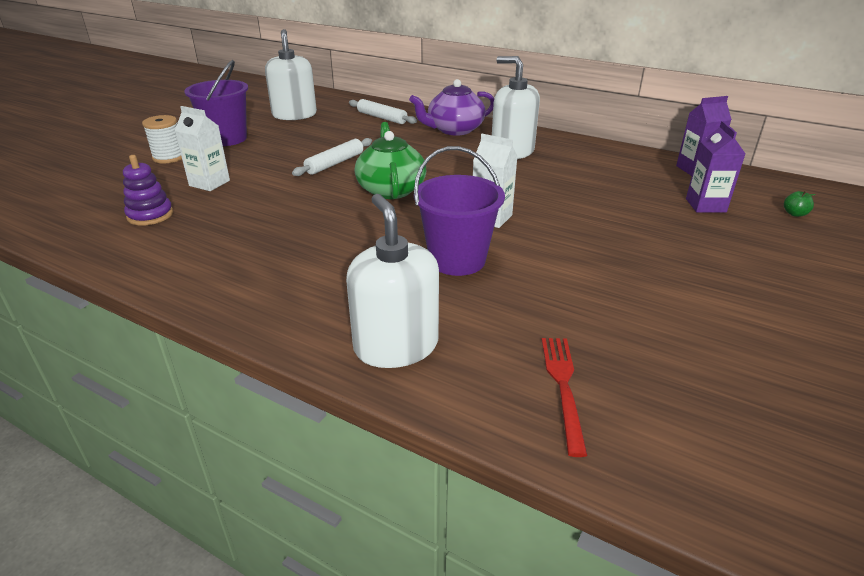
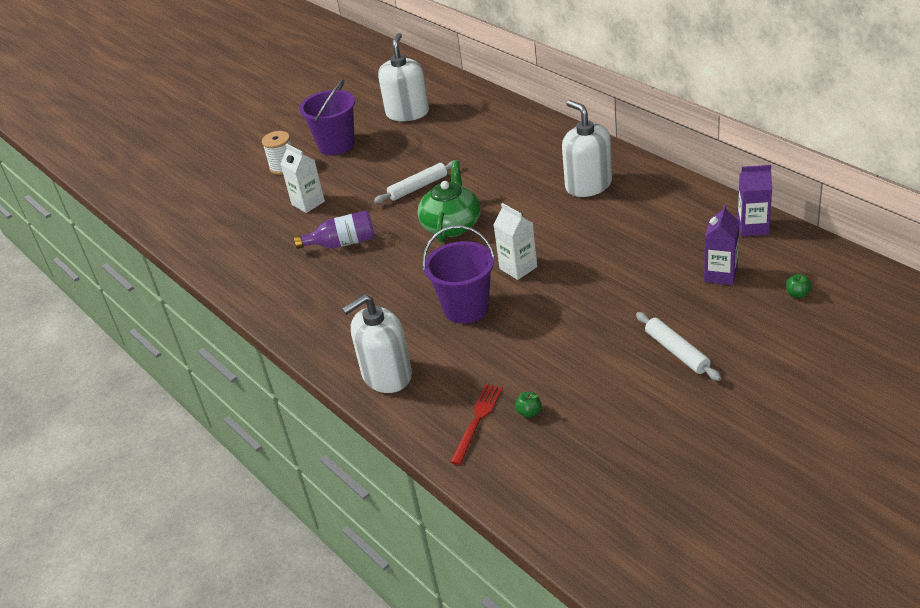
camera: 25 degrees right, 5 degrees up
purple stacking toy [123,155,173,226] -> none
white soap dispenser [346,194,439,368] -> white soap dispenser turned 120 degrees counterclockwise [342,294,412,393]
white rolling pin [349,99,417,124] -> white rolling pin moved to [636,312,721,381]
purple teapot [409,79,494,136] -> none
none -> purple bottle [294,211,375,249]
none -> green apple [515,392,542,418]

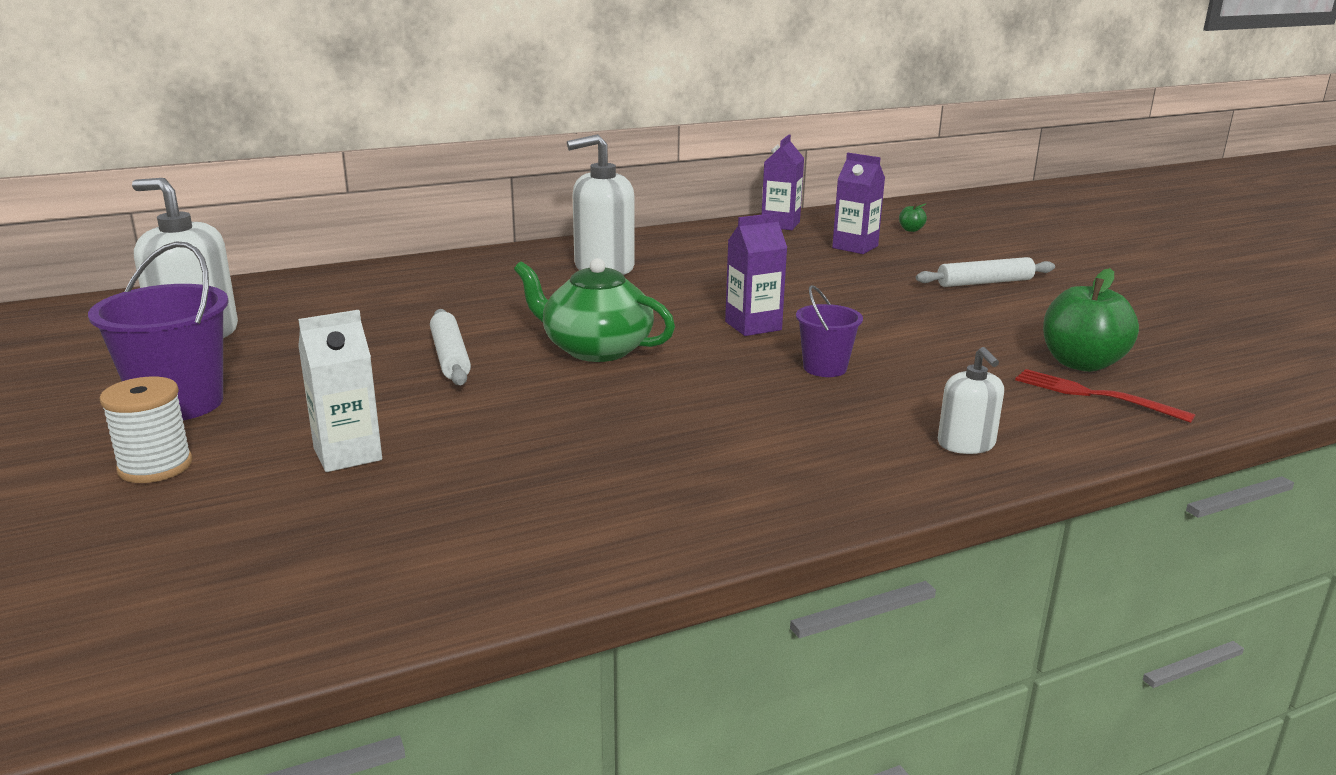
camera: 80 degrees left, 15 degrees down
purple bottle [294,211,375,249] -> none
white soap dispenser [342,294,412,393] -> white soap dispenser [938,347,1004,454], size x0.55
purple bucket [422,225,495,324] -> purple bucket [796,285,863,377], size x0.58
white carton [494,203,537,280] -> purple carton [725,213,787,336]
green apple [515,392,542,418] -> green apple [1043,268,1139,372], size x2.33

